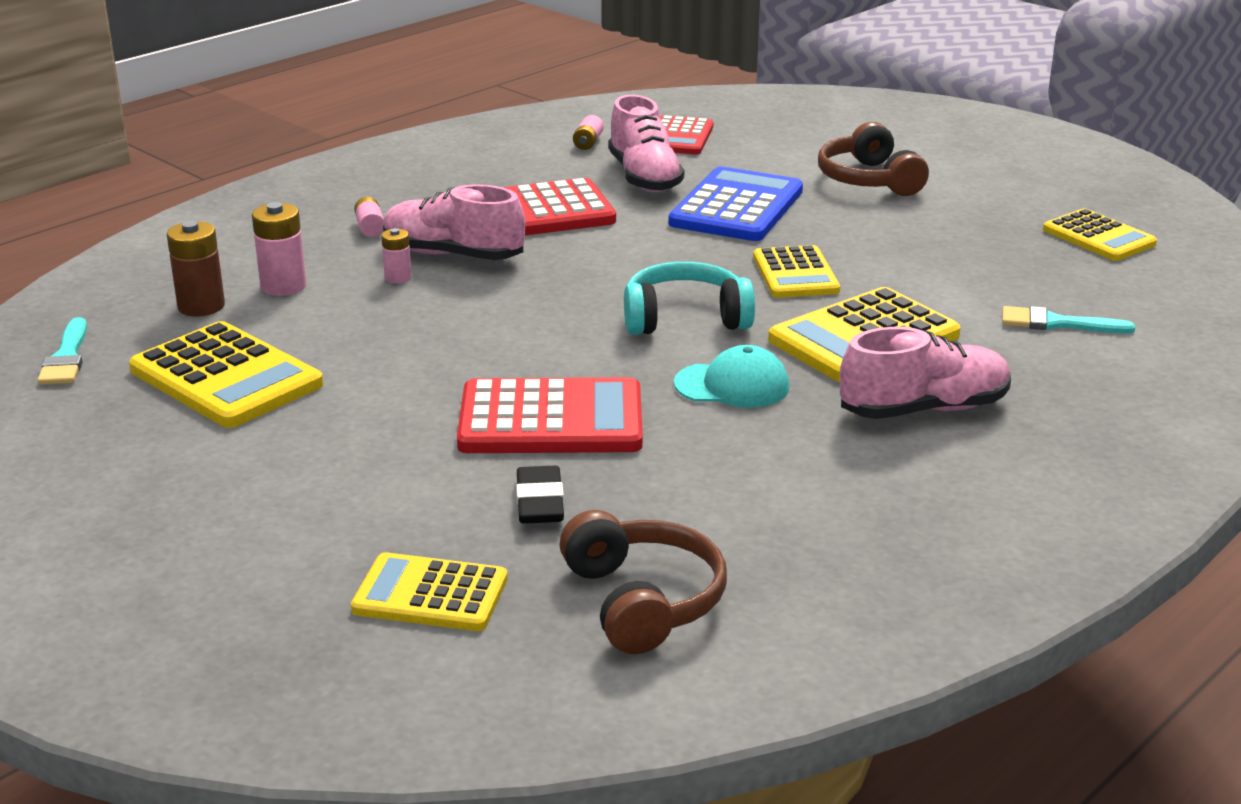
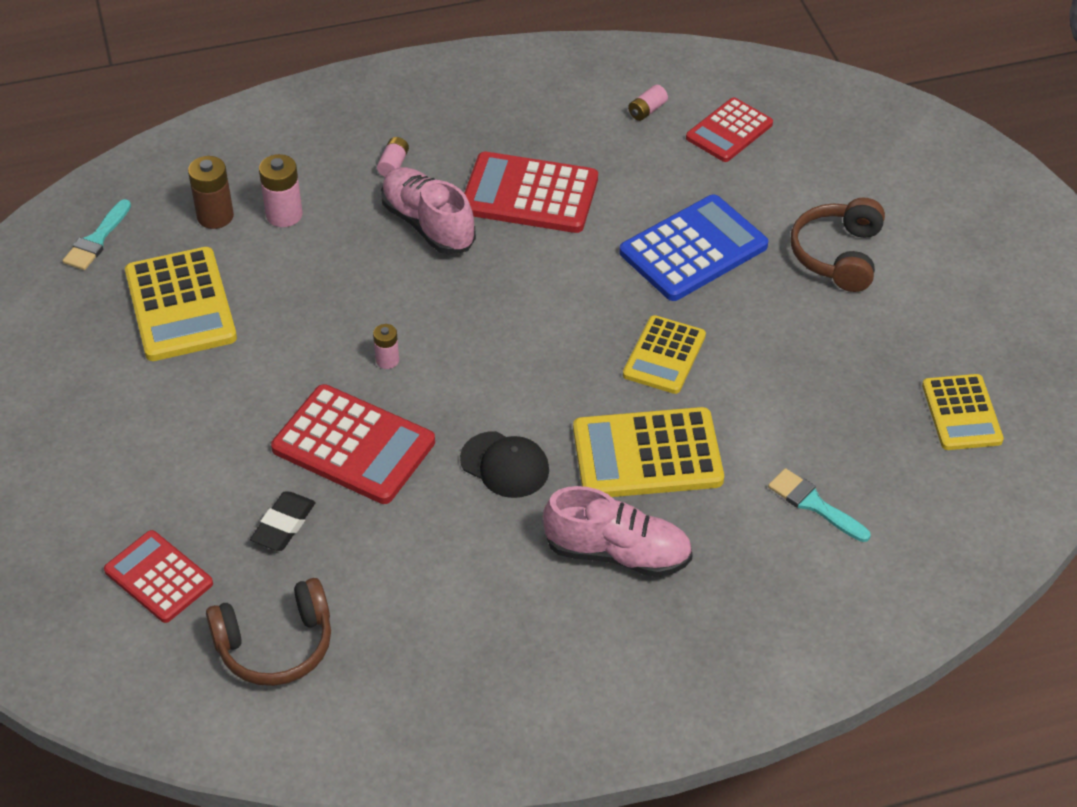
camera: 30 degrees right, 20 degrees up
yellow calculator [351,552,508,631] -> red calculator [104,530,213,623]
pink battery [381,228,412,284] -> pink battery moved to [373,324,399,369]
brown headphones [560,510,727,654] -> brown headphones turned 60 degrees clockwise [206,578,331,686]
pink shoe [608,95,684,192] -> none
turquoise headphones [624,262,755,335] -> none
turquoise cap [674,345,789,408] -> black cap [460,431,549,498]

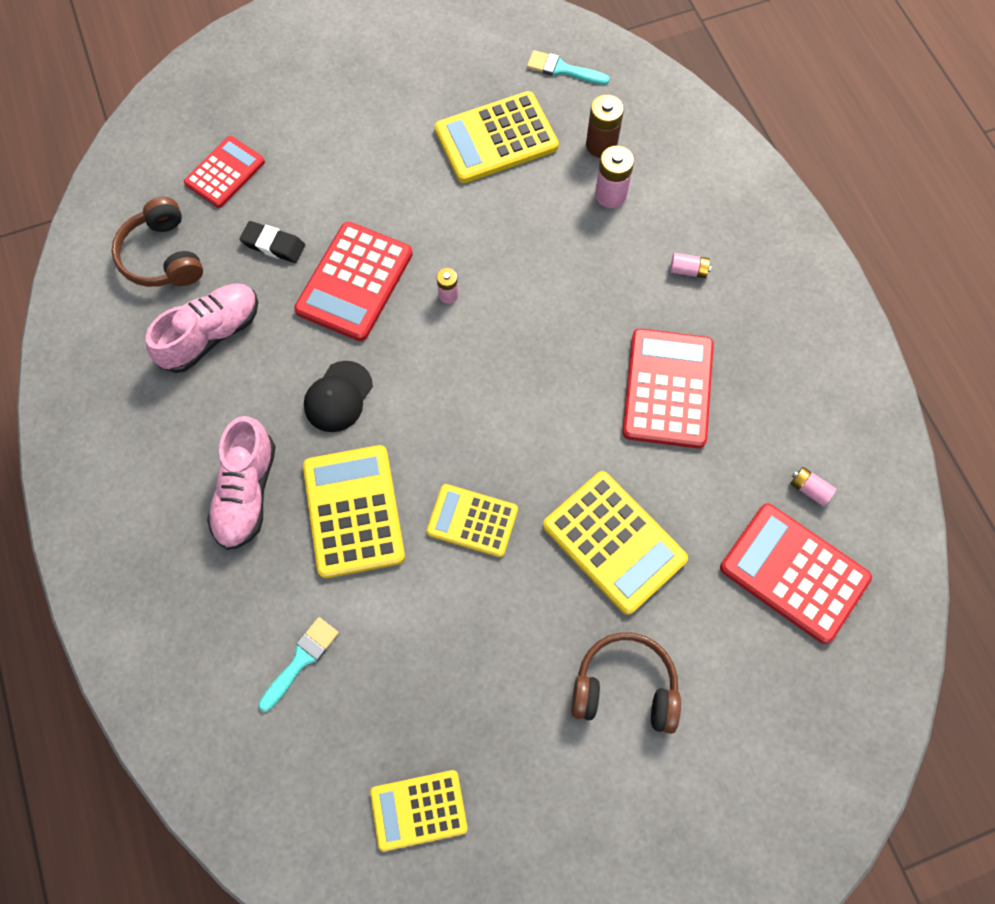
camera: 85 degrees right, 20 degrees up
pink shoe [381,167,476,254] -> pink shoe moved to [146,283,258,373]
blue calculator [619,195,768,301] -> yellow calculator [543,471,688,615]
red calculator [686,98,773,162] -> red calculator [720,503,872,644], size x1.55

